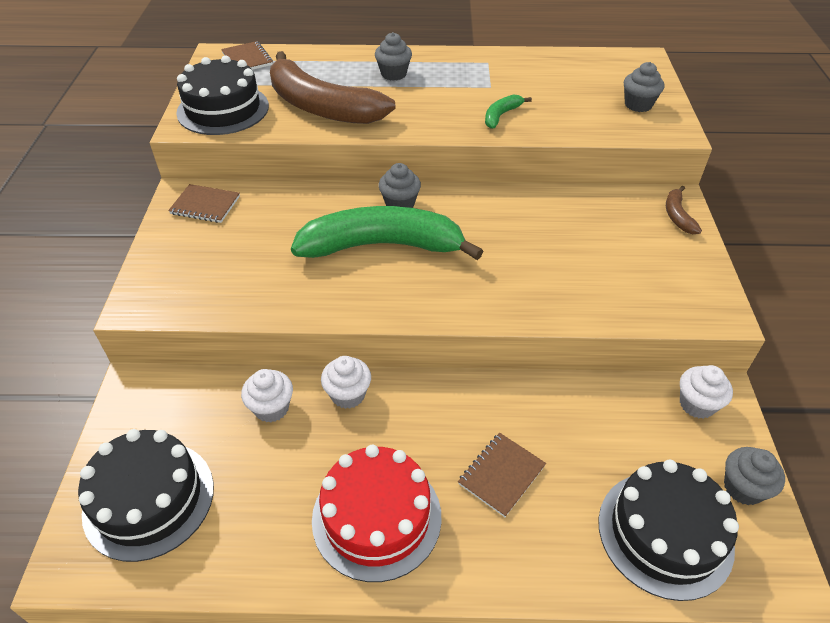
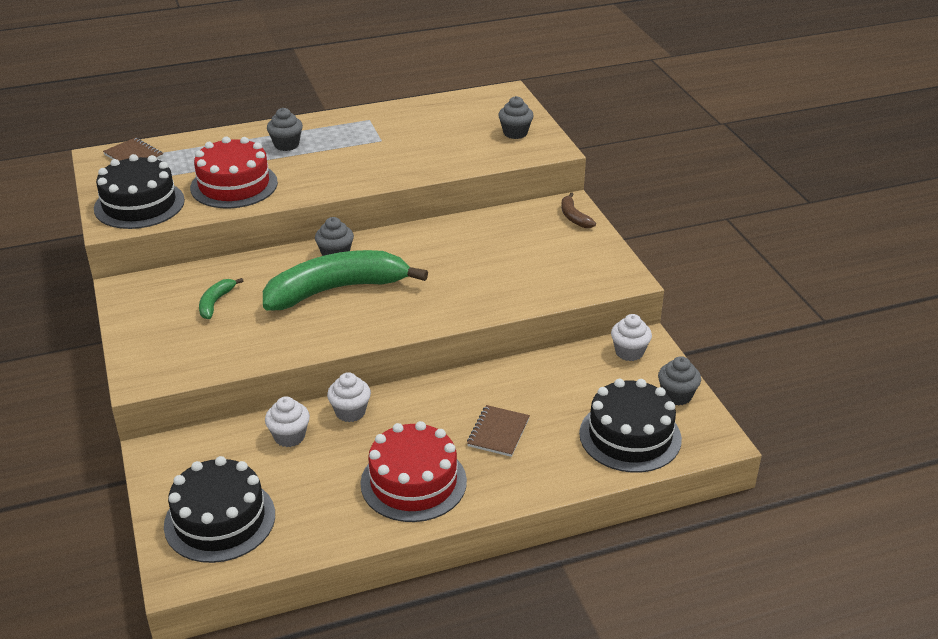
camera: 20 degrees left, 10 degrees down
brown notebook [168,184,240,223] -> none
brown banana [270,51,396,124] -> red cake [190,137,278,208]
green banana [485,94,532,129] -> green banana moved to [199,278,243,319]

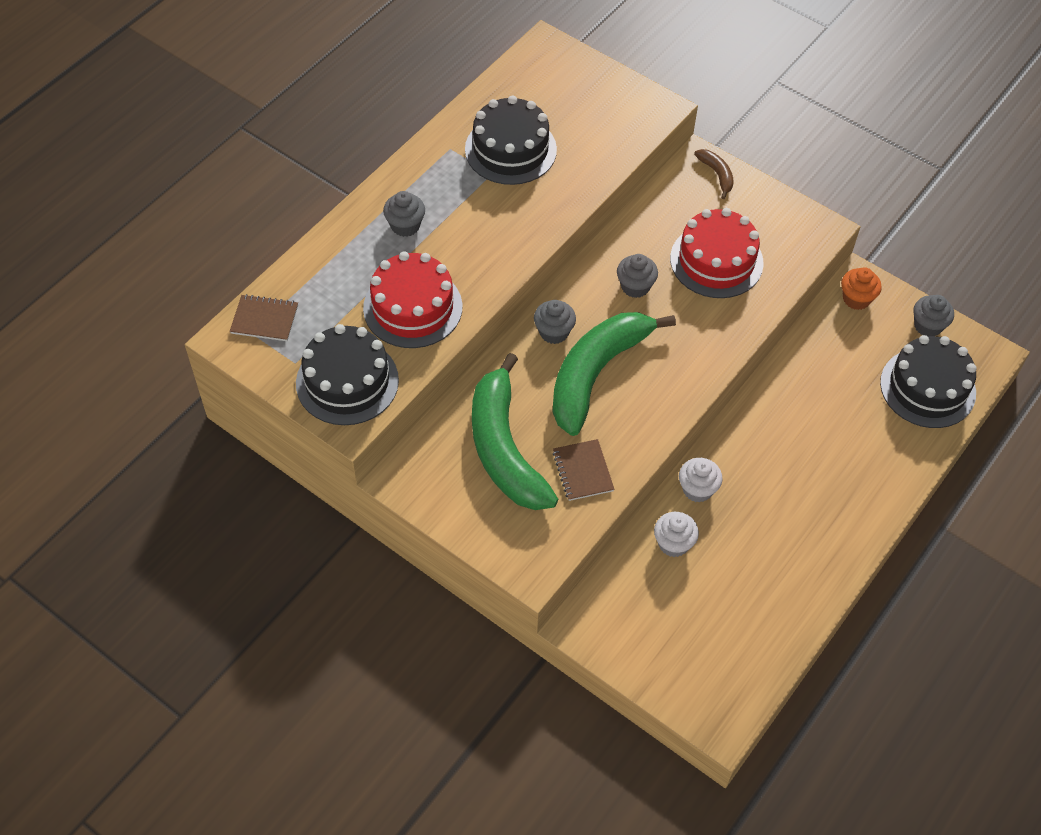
camera: 35 degrees left, 20 degrees up
black cake [164,456,275,563] -> black cake moved to [465,96,557,185]
green banana [199,278,243,319] -> green banana [472,353,558,510], size x2.43
red cake [360,421,467,522] -> red cake moved to [670,208,764,298]
brown notebook [467,405,530,457] -> brown notebook moved to [553,439,614,501]
grey cupcake [498,96,534,139] -> grey cupcake moved to [617,254,658,298]
brown banana [561,192,596,228] -> brown banana turned 150 degrees counterclockwise [694,149,734,199]
white cupcake [611,314,652,361] -> orange cupcake [841,267,882,310]

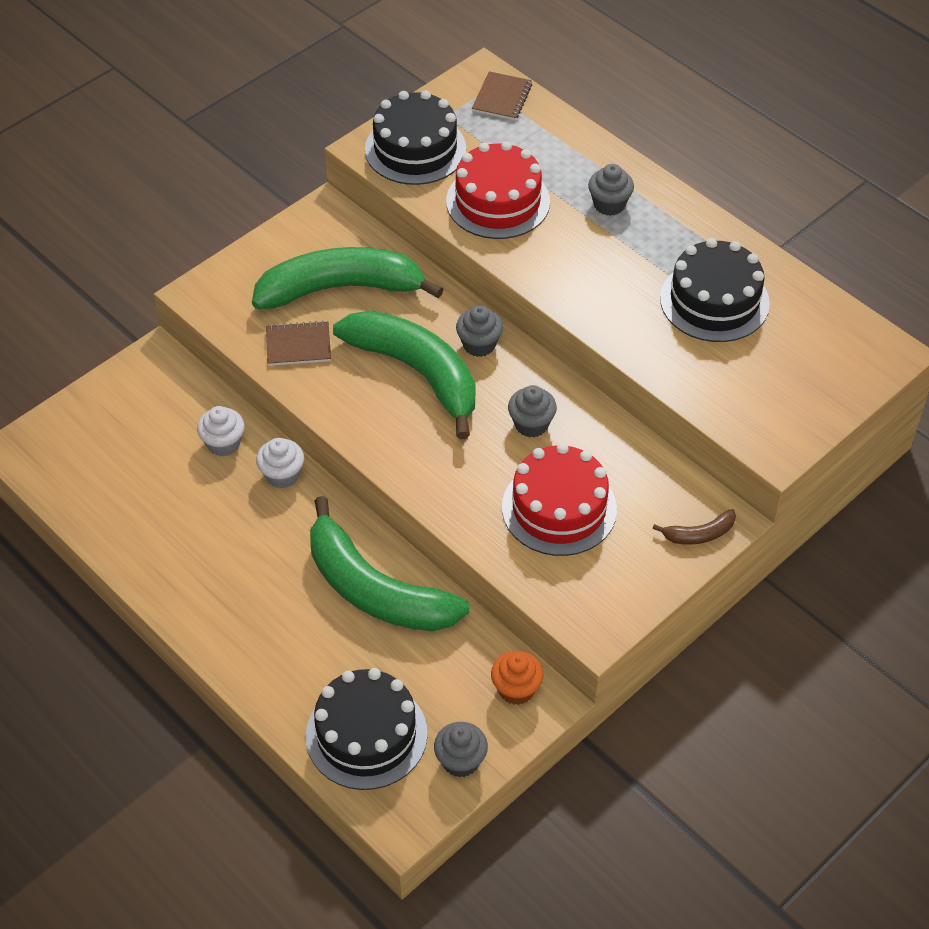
camera: 100 degrees right, 5 degrees down
none -> green banana [310,496,470,631]

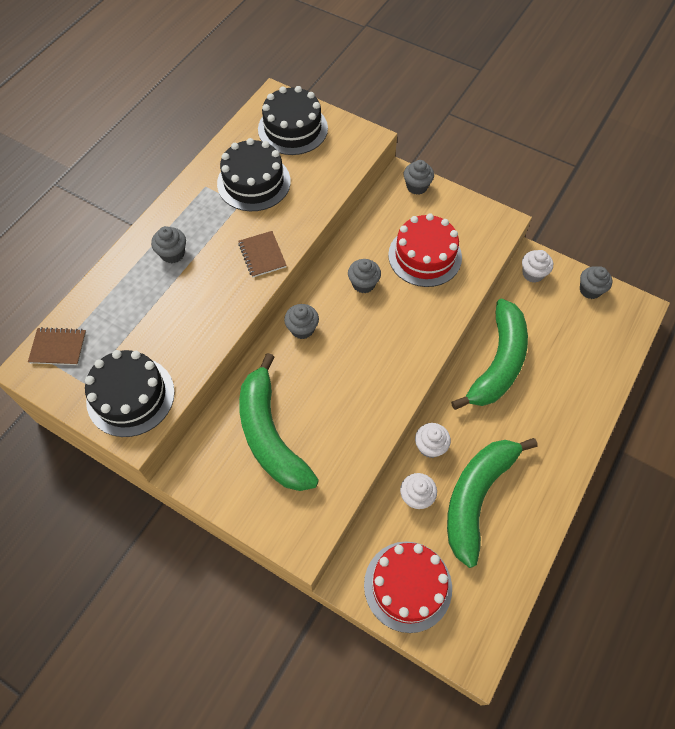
camera: 105 degrees left, 10 degrees up
brown notebook [266,321,331,366] -> brown notebook moved to [238,231,287,278]
black cake [306,668,427,790] -> black cake moved to [258,86,328,155]
green banana [333,311,475,439] -> green banana moved to [447,438,537,568]
red cake [446,141,550,239] -> red cake moved to [364,542,452,633]
orange cupcake [491,651,543,705] -> white cupcake [522,250,553,283]
brown banana [652,509,736,545] -> grey cupcake [404,160,434,195]

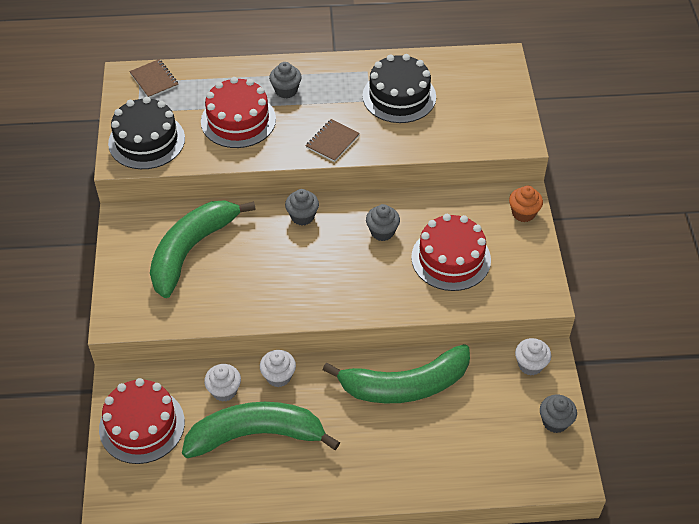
camera: 55 degrees right, 10 degrees down
black cake [258,86,328,155] -> none
grey cupcake [404,160,434,195] -> orange cupcake [509,186,543,222]
none -> red cake [201,77,276,148]

